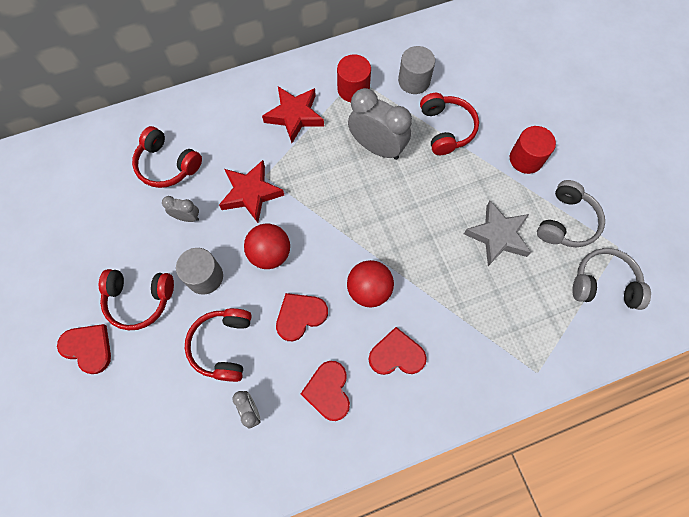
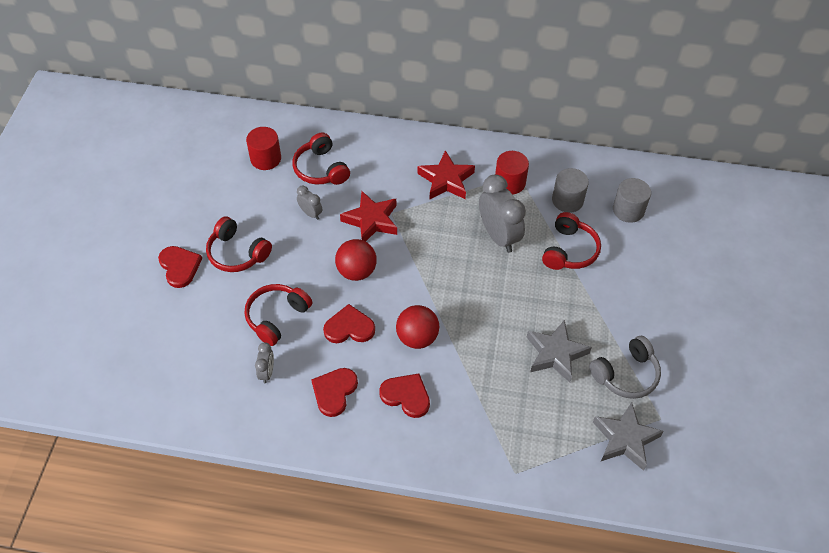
camera: 30 degrees right, 15 degrees down
grey cylinder [176,248,223,295] -> grey cylinder moved to [613,178,651,223]
red cylinder [510,126,556,174] -> red cylinder moved to [246,127,281,170]
grey headphones [572,248,651,310] -> grey star [593,402,664,471]

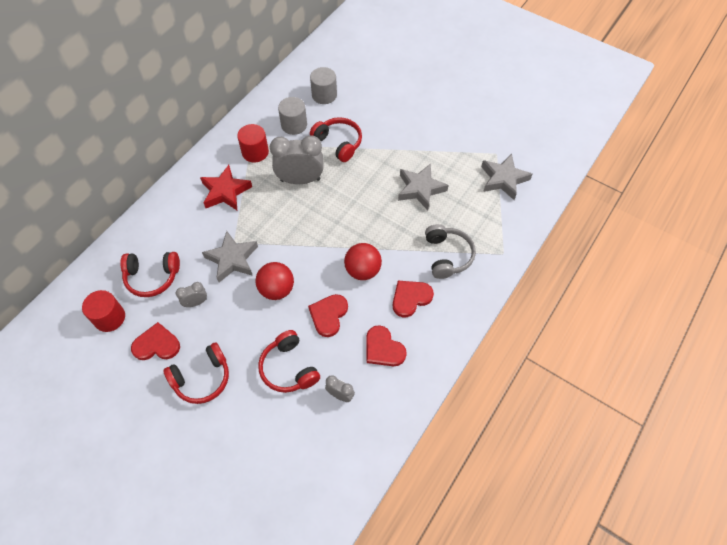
camera: 65 degrees left, 5 degrees up
red heart [158,246,202,288] -> red heart moved to [131,322,180,360]
red star [340,191,397,242] -> grey star [202,231,258,282]
grey headphones [589,336,661,399] -> grey headphones moved to [425,224,476,279]

